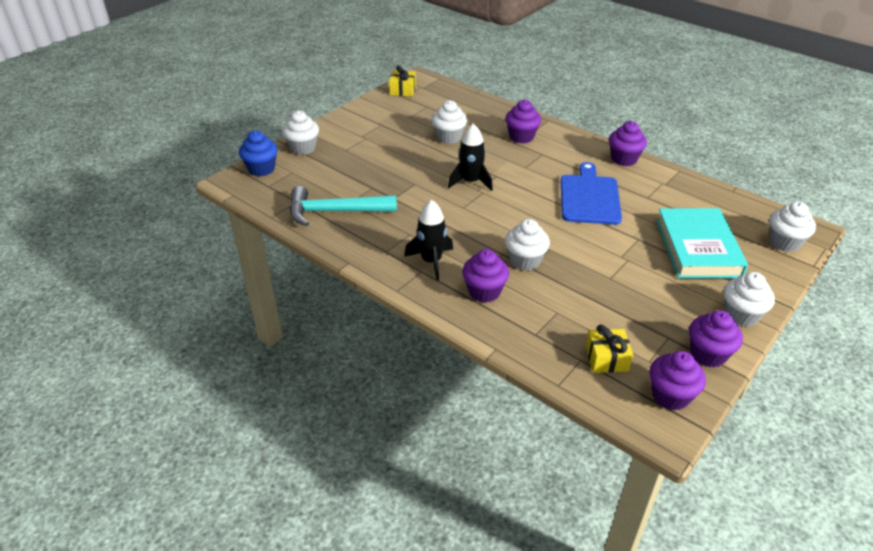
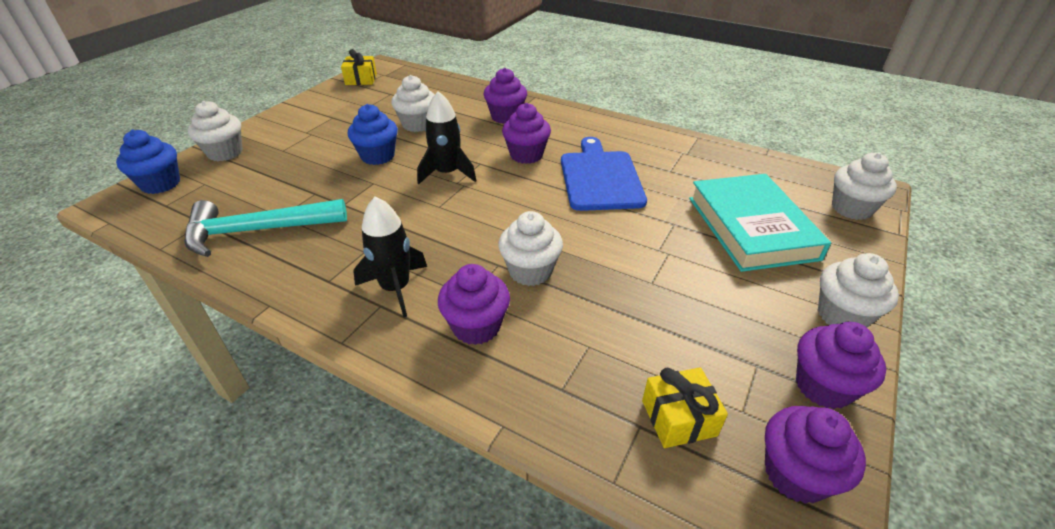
camera: 10 degrees left, 0 degrees up
purple cupcake [609,121,647,166] -> purple cupcake moved to [502,103,551,164]
none -> blue cupcake [348,104,398,165]

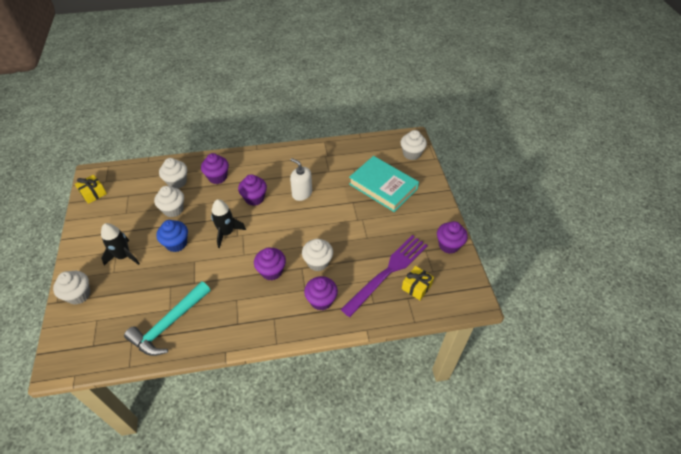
camera: 40 degrees left, 10 degrees up
blue cupcake [116,130,180,194] -> none
black rocket [353,196,427,317] -> black rocket moved to [101,223,140,266]
blue cutting board [561,137,647,211] -> white soap dispenser [290,158,312,201]
purple cupcake [765,406,866,504] -> purple cupcake moved to [254,248,286,280]
white cupcake [818,253,899,327] -> white cupcake moved to [159,158,187,188]
none -> purple fork [340,235,428,317]

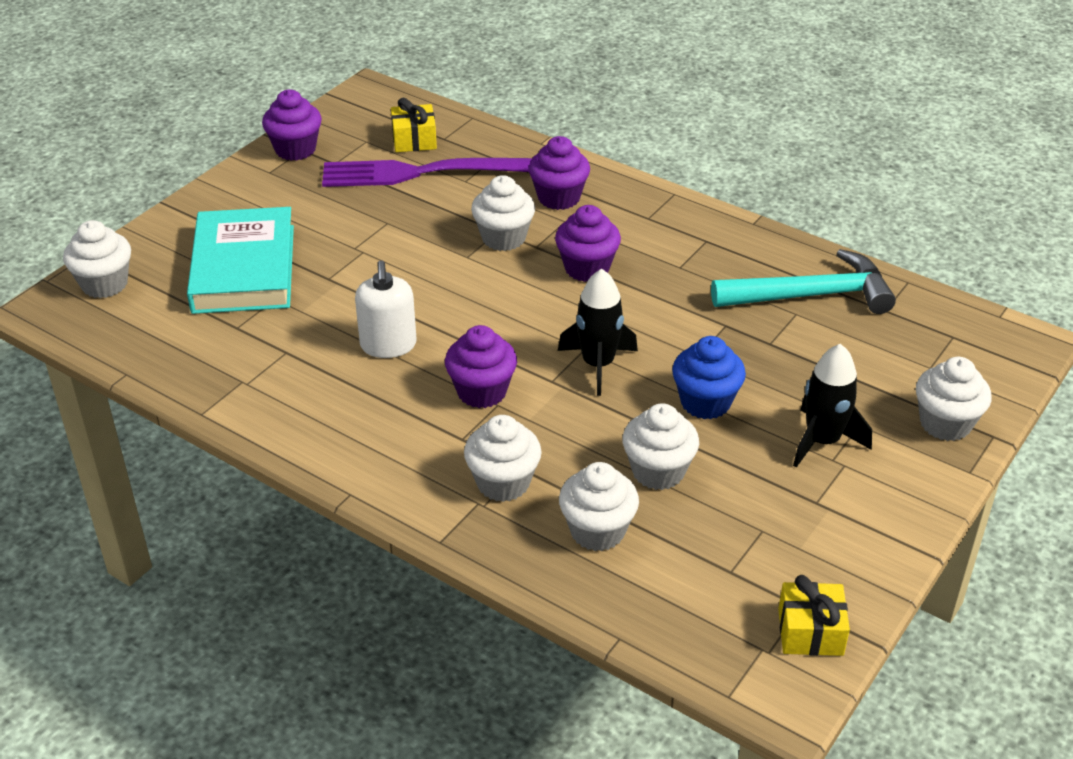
camera: 135 degrees left, 10 degrees down
purple cupcake [201,153,229,184] -> white cupcake [464,415,542,502]

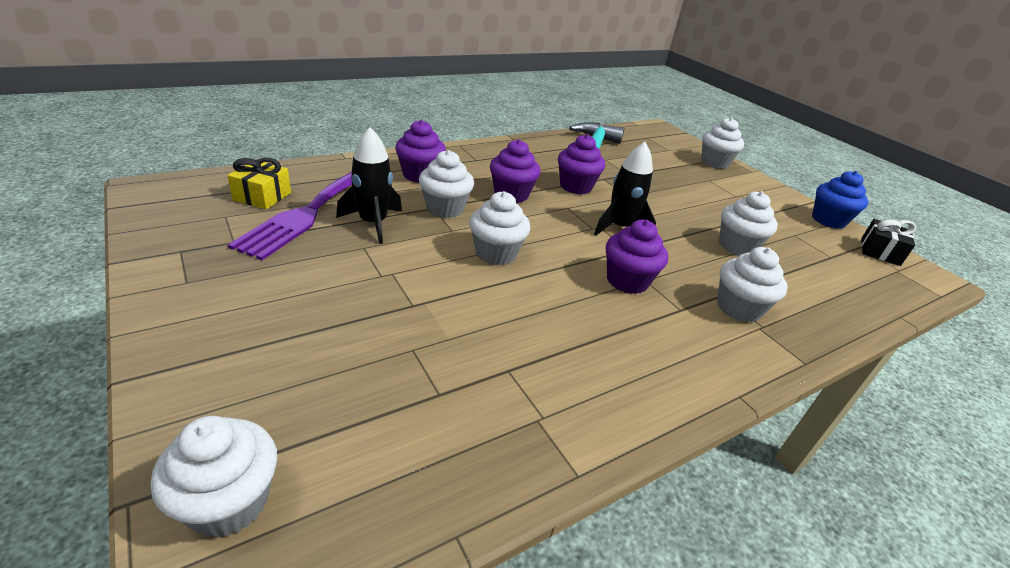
camera: 70 degrees left, 5 degrees down
turquoise book [187,207,294,314] -> none
purple cupcake [262,90,322,161] -> purple cupcake moved to [558,134,605,195]
white soap dispenser [355,261,416,358] -> none
white cupcake [559,462,639,551] -> white cupcake moved to [469,191,530,265]
blue cupcake [672,336,746,419] -> blue cupcake moved to [812,171,868,229]
yellow gift [778,575,850,656] -> black gift [861,219,916,266]
black rocket [793,344,872,468] -> black rocket moved to [336,127,402,244]

